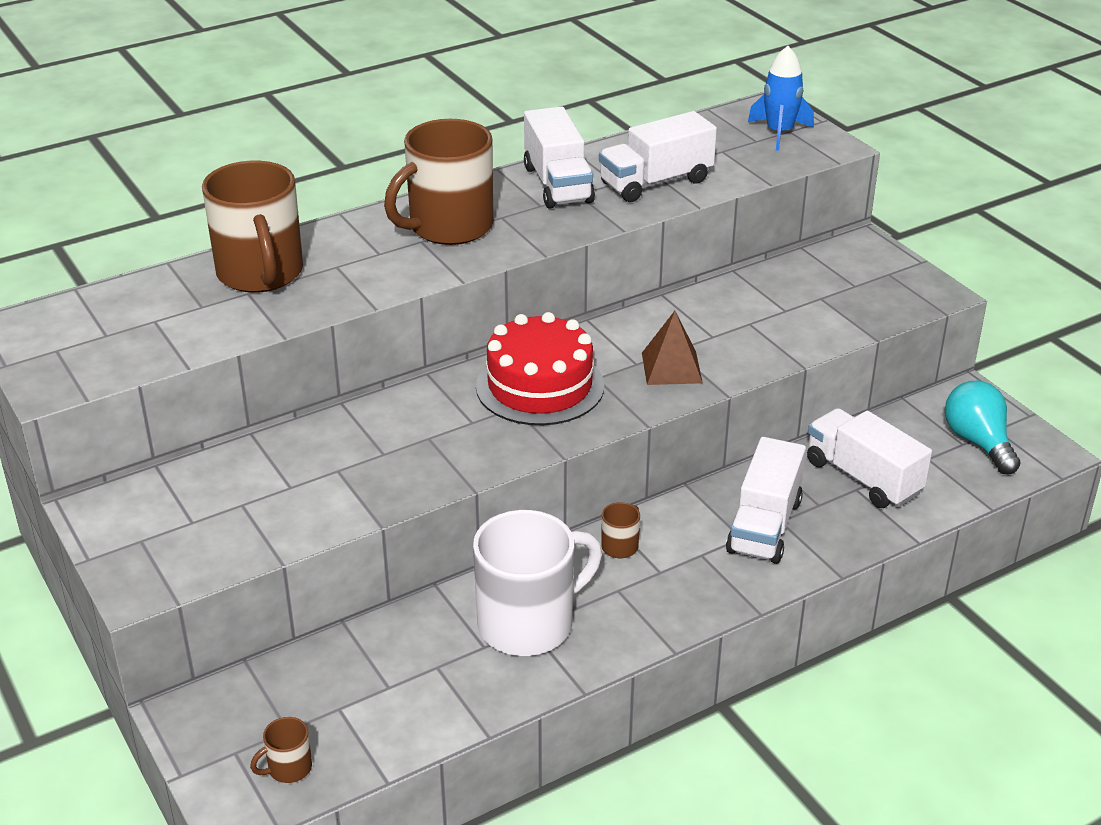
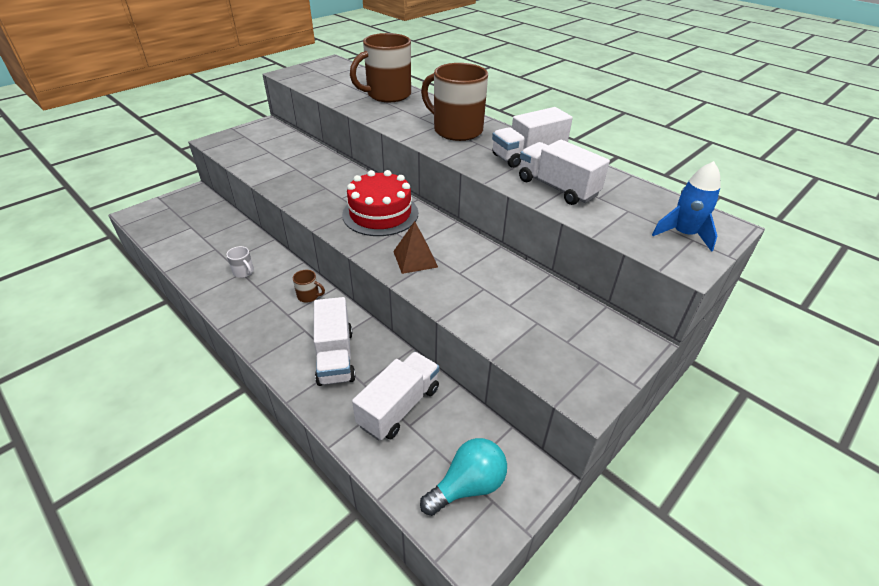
camera: 75 degrees right, 5 degrees up
brown mug [250,717,312,783] -> none
white mug [473,510,602,656] -> white mug [226,246,254,278], size x0.41
white truck [726,437,806,564] -> white truck turned 105 degrees counterclockwise [314,297,355,386]

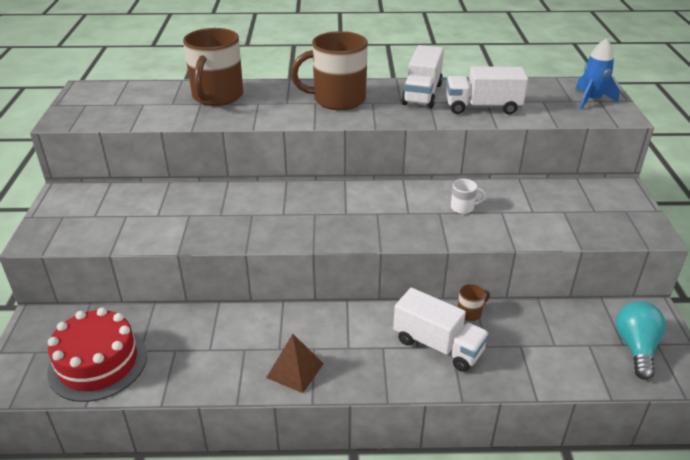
camera: 45 degrees left, 5 degrees down
white mug [226,246,254,278] -> white mug moved to [451,179,486,214]
brown mug [293,270,325,302] -> brown mug moved to [458,284,490,321]
red cake [342,170,418,236] -> red cake moved to [47,307,147,402]
white truck [352,352,439,440] -> none
brown pyramid [393,221,438,274] -> brown pyramid moved to [266,334,324,393]

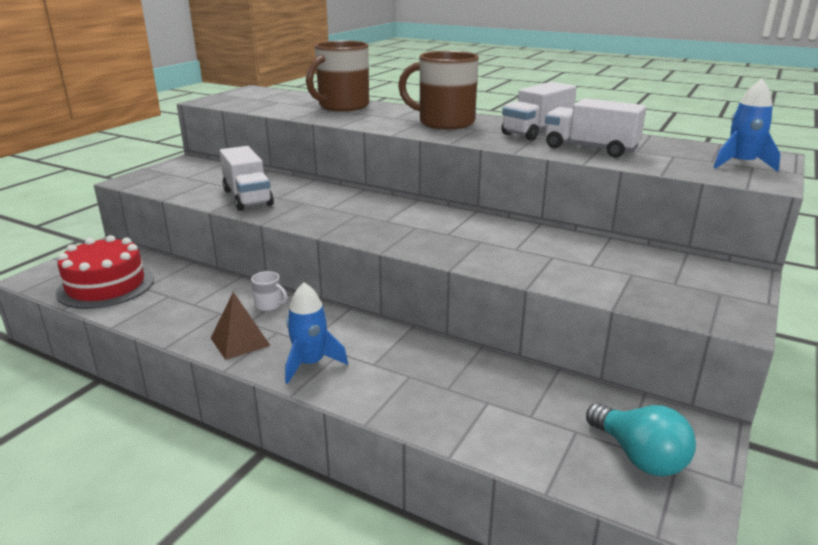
camera: 30 degrees right, 10 degrees down
white truck [393,288,489,372] -> white truck moved to [220,146,274,211]
white mug [451,179,486,214] -> white mug moved to [251,271,287,311]
brown mug [458,284,490,321] -> none
turquoise light bulb [616,301,666,380] -> turquoise light bulb turned 105 degrees clockwise [586,403,696,476]
none -> blue rocket [285,282,348,384]

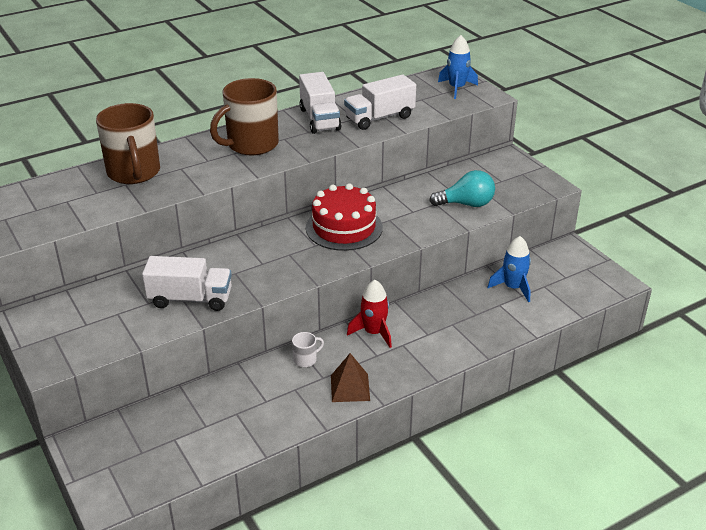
camera: 60 degrees left, 10 degrees up
red cake [56,235,154,309] -> red cake moved to [306,183,383,251]
blue rocket [285,282,348,384] -> blue rocket moved to [487,236,531,302]
turquoise light bulb [586,403,696,476] -> turquoise light bulb moved to [429,170,495,207]
none -> red rocket [347,280,392,348]

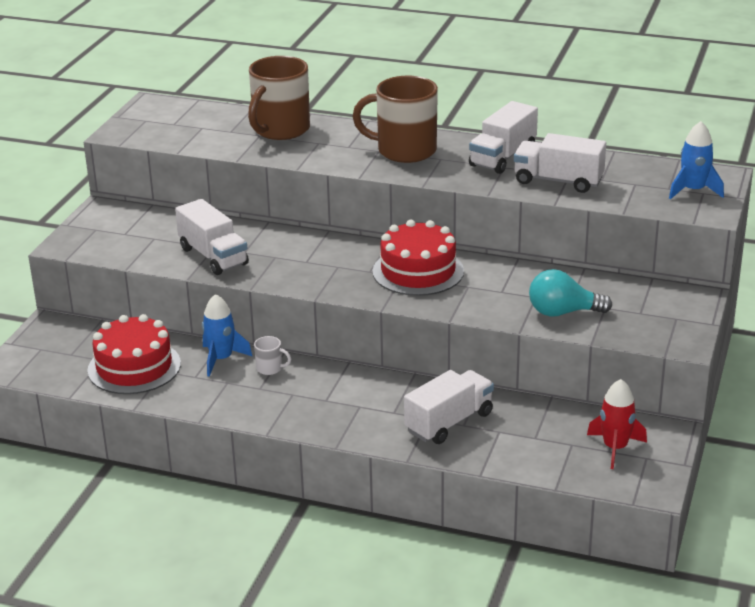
camera: 50 degrees right, 5 degrees down
brown pyramid [331,353,370,402] -> none
red rocket [347,280,392,348] -> red rocket moved to [587,379,647,469]
turquoise light bulb [429,170,495,207] -> turquoise light bulb turned 135 degrees clockwise [529,269,612,316]
blue rocket [487,236,531,302] -> blue rocket moved to [202,294,253,377]
none -> red cake [87,314,181,394]
none -> white truck [404,370,494,444]

